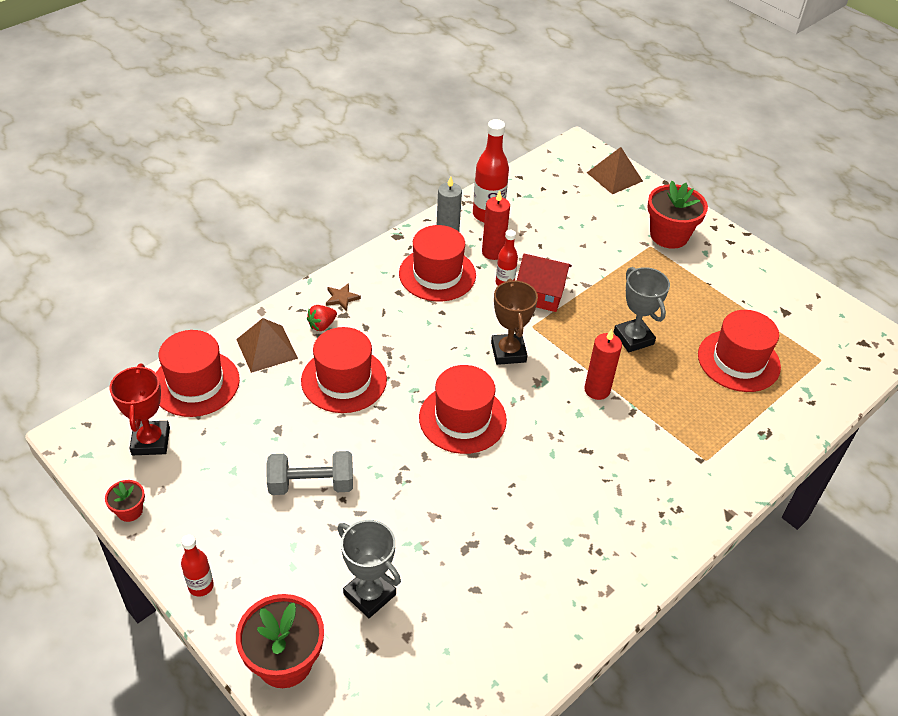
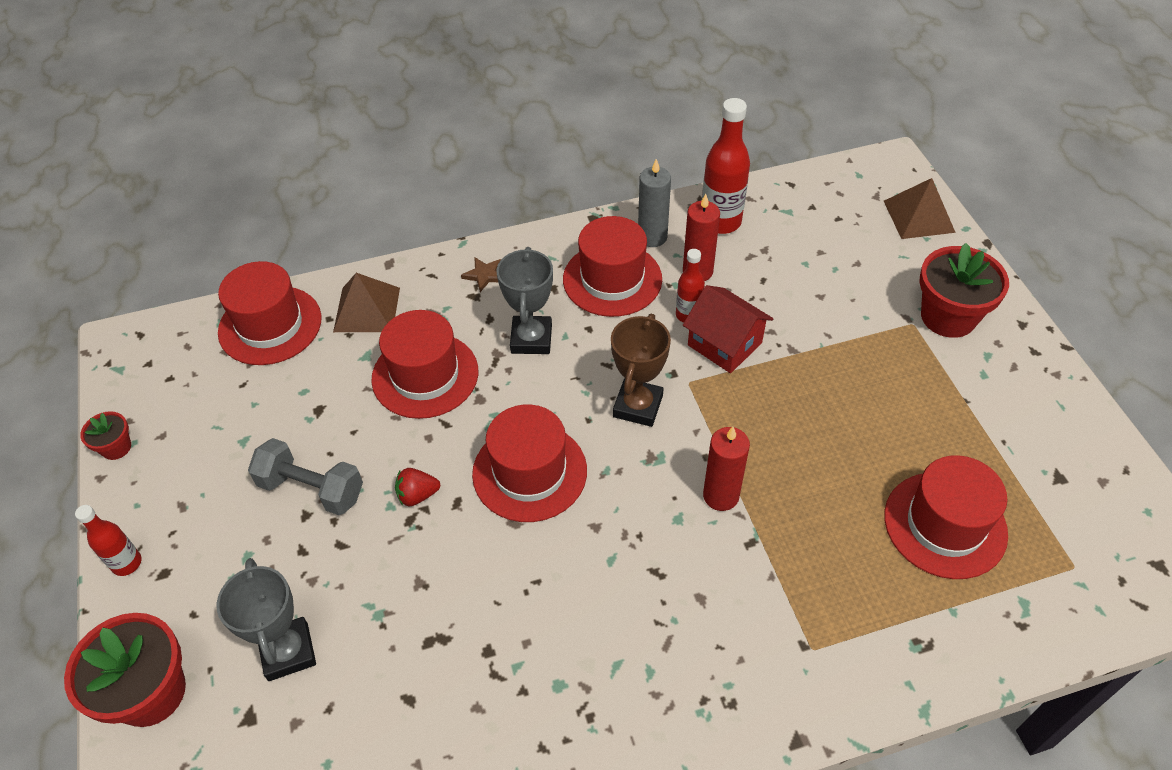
camera: 30 degrees right, 5 degrees up
red trophy [109,364,170,455] -> none
red strawberry [307,305,337,331] -> red strawberry moved to [395,468,440,506]
grey trophy [614,267,670,352] -> grey trophy moved to [497,247,553,354]

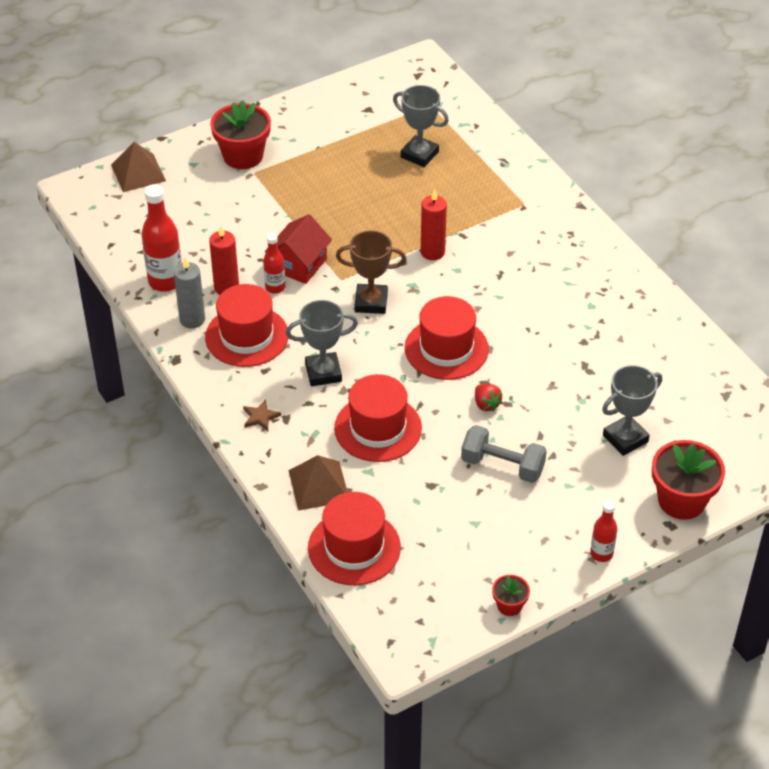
camera: 105 degrees left, 5 degrees down
grey dumbbell [248,438,363,515] -> grey dumbbell turned 75 degrees counterclockwise [461,425,547,483]
red hat [884,455,1008,579] -> grey trophy [393,85,449,167]

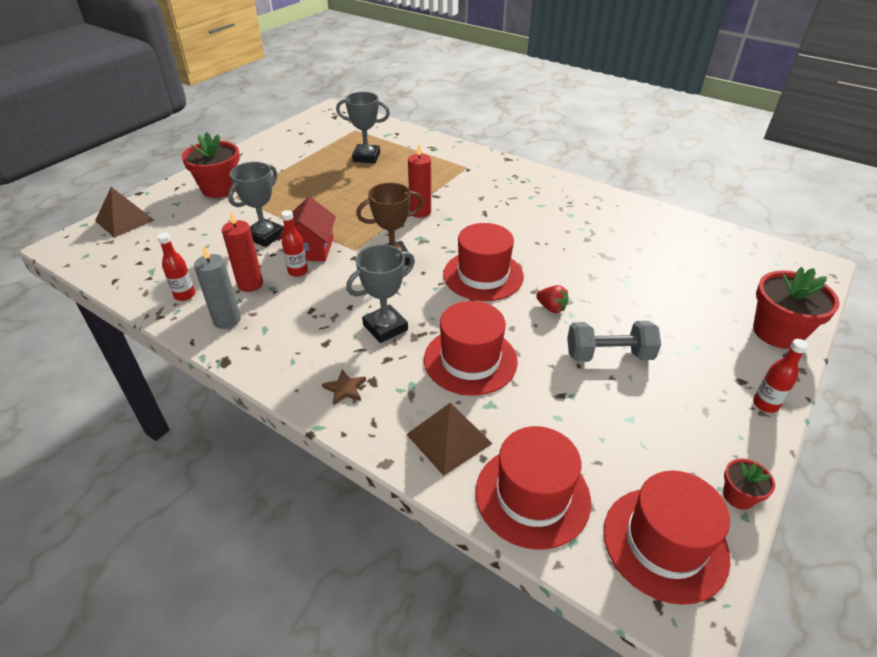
camera: 25 degrees left, 5 degrees down
red bottle [141,184,182,292] -> red bottle [157,233,195,301], size x0.57
red hat [205,284,288,367] -> red hat moved to [603,470,730,605]
grey trophy [602,365,662,456] -> grey trophy moved to [228,162,283,247]

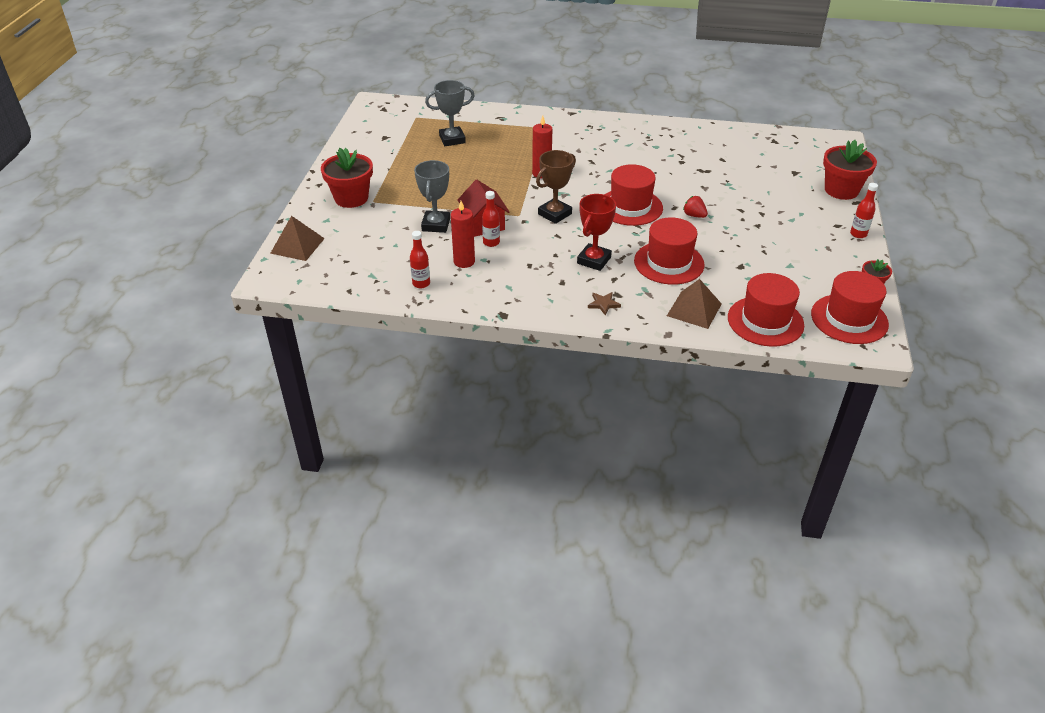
camera: 25 degrees left, 0 degrees up
grey candle [194,245,241,329] -> none
grey trophy [346,244,415,343] -> red trophy [577,194,616,271]
red strawberry [536,285,569,313] -> red strawberry turned 150 degrees counterclockwise [683,196,708,218]
grey dumbbell [567,321,661,362] -> none

